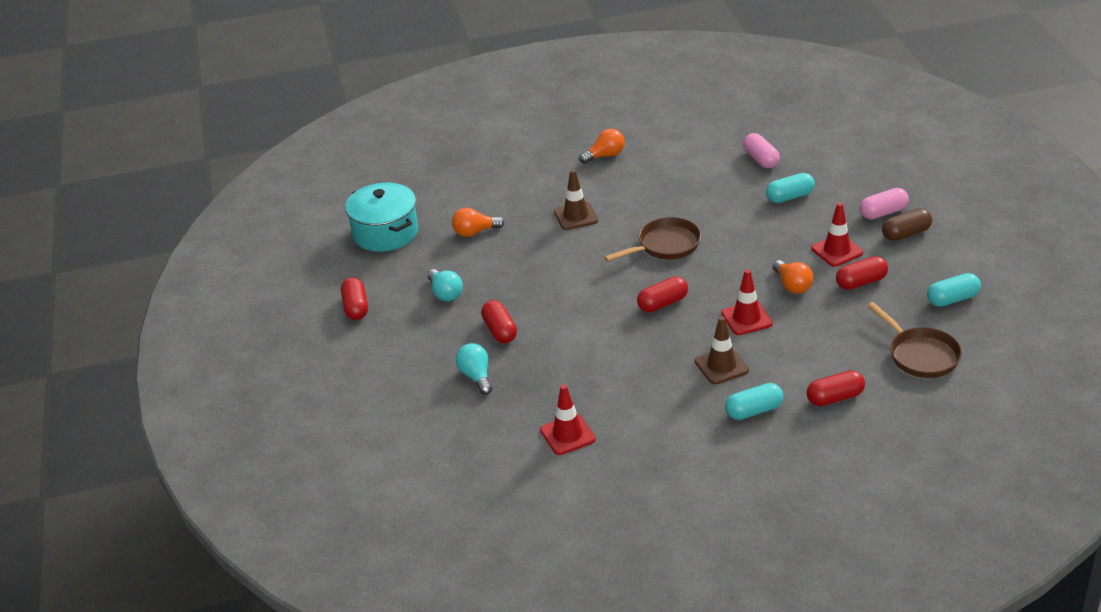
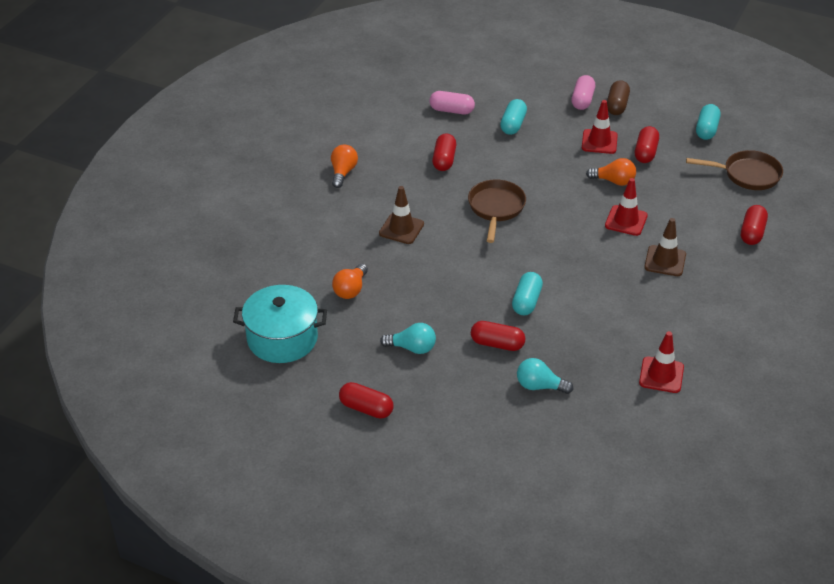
camera: 55 degrees left, 5 degrees up
red capsule [637,276,688,312] -> red capsule moved to [432,133,456,171]
turquoise capsule [725,383,783,420] -> turquoise capsule moved to [512,272,543,315]

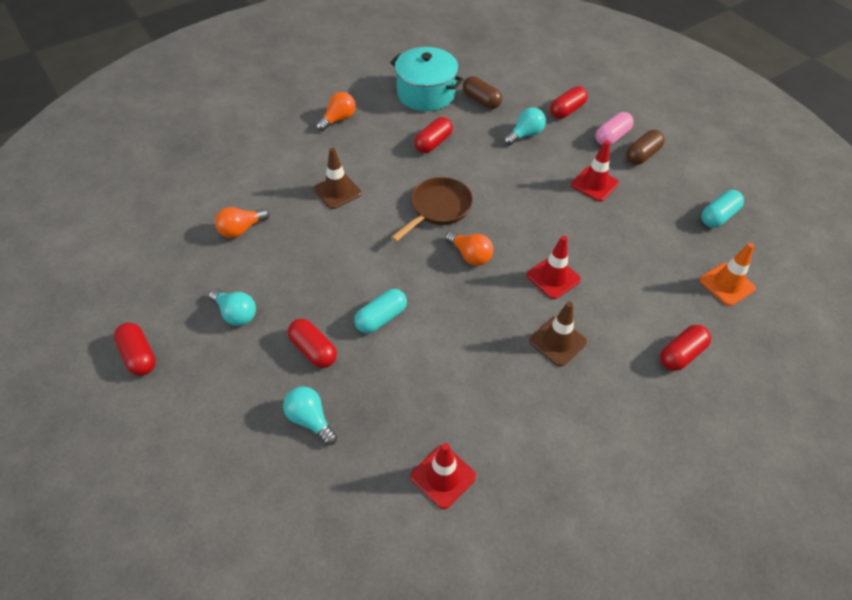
camera: 30 degrees right, 10 degrees up
turquoise pot [233,285,327,363] -> turquoise pot moved to [390,47,464,111]
pink capsule [429,91,475,115] -> brown capsule [463,76,502,109]
turquoise capsule [500,99,527,135] -> turquoise light bulb [504,108,546,145]
orange light bulb [586,158,636,186] -> orange light bulb moved to [445,231,493,266]
red capsule [635,126,659,163] -> red capsule moved to [550,86,588,119]
brown pan [686,150,783,190] -> orange traffic cone [700,243,756,306]

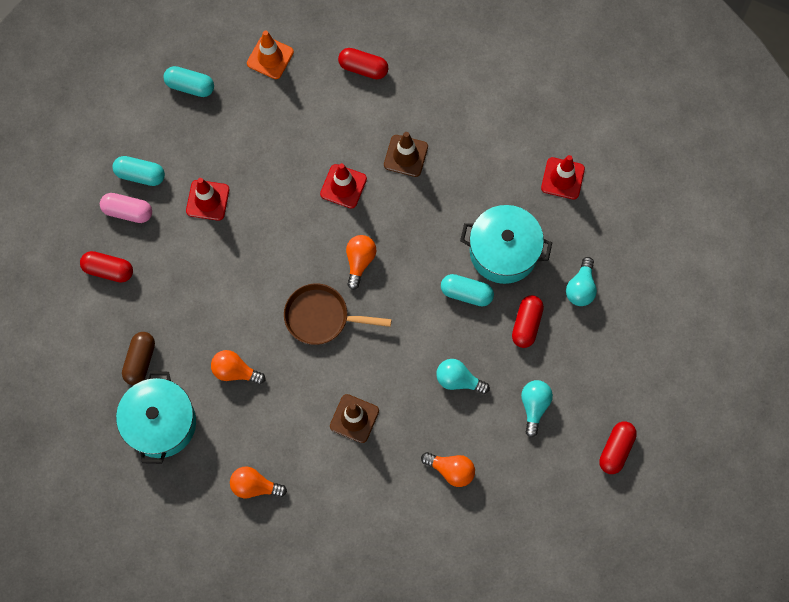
camera: 120 degrees left, 20 degrees up
red capsule [414,117,453,153] -> orange light bulb [211,350,265,385]
turquoise light bulb [504,108,546,145] -> turquoise light bulb moved to [436,359,490,394]
brown capsule [626,130,665,165] -> turquoise capsule [112,156,165,186]
none -> turquoise pot [460,205,552,284]

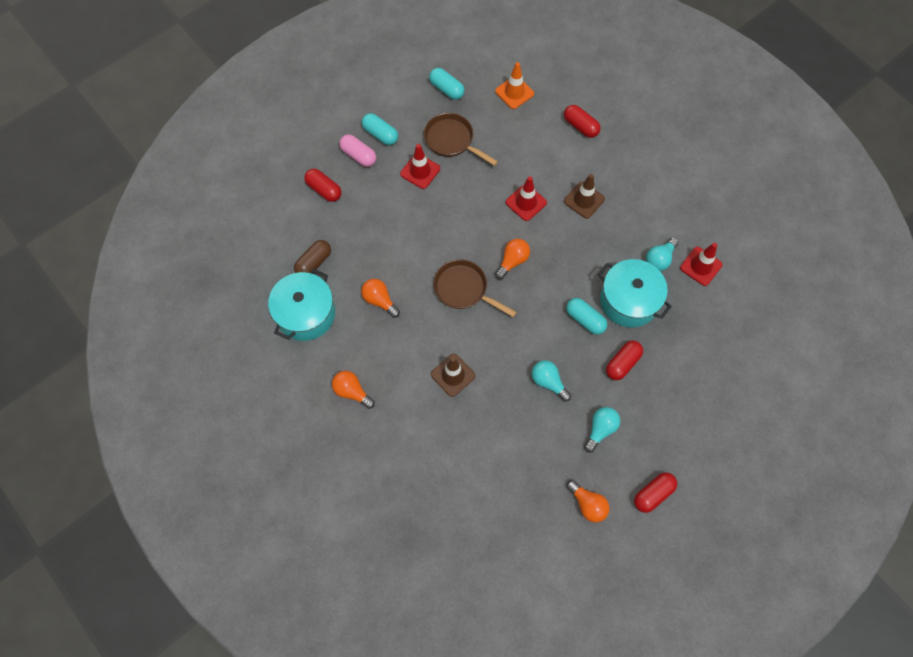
camera: 25 degrees right, 5 degrees down
orange light bulb [421,452,475,487] -> orange light bulb moved to [567,480,610,523]
turquoise light bulb [566,257,597,306] -> turquoise light bulb moved to [646,238,679,271]
none -> brown pan [424,113,498,166]

